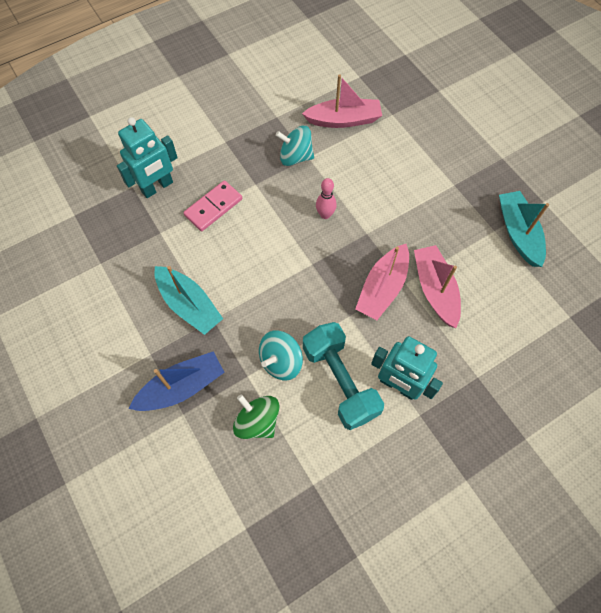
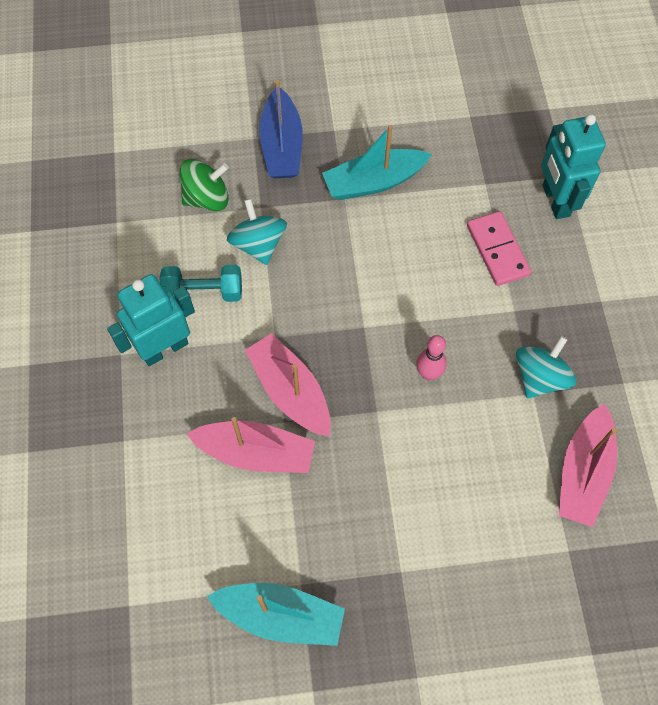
camera: 115 degrees right, 0 degrees up
turquoise dumbbell [303,322,384,430] -> turquoise dumbbell [159,265,242,302], size x0.65

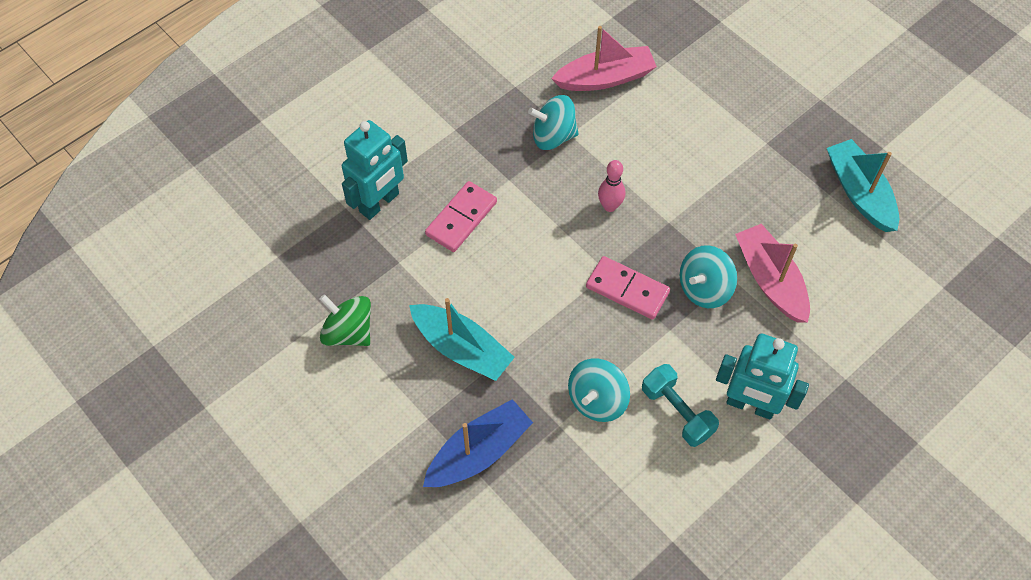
camera: 125 degrees left, 5 degrees down
green spinning top [180,159,229,211] -> green spinning top moved to [319,294,371,346]
pink boat [245,333,331,437] -> turquoise spinning top [680,245,737,308]
none -> pink domino [586,256,670,320]

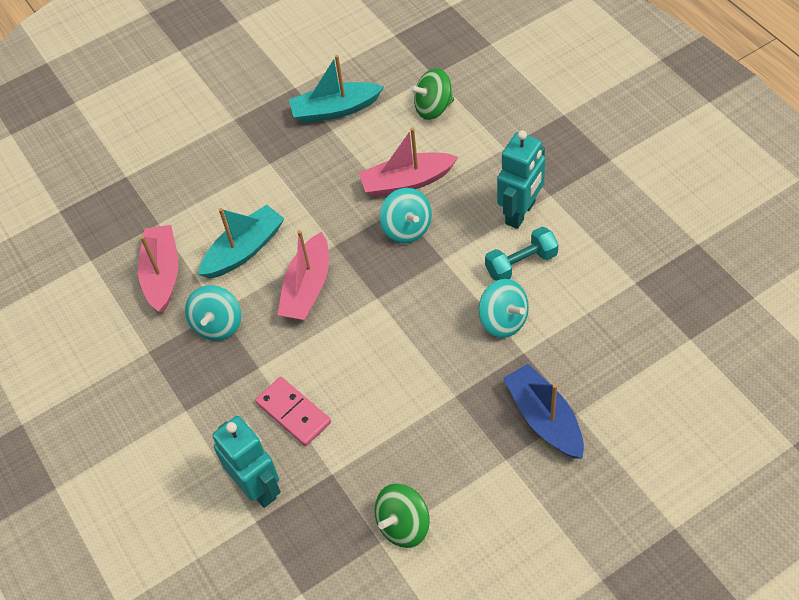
camera: 75 degrees left, 5 degrees down
turquoise boat [409,298,515,381] -> turquoise boat moved to [198,205,285,279]
pink domino [586,256,670,320] -> none
pink bowling pin [598,160,625,212] -> pink boat [277,230,329,320]
none -> green spinning top [410,68,454,120]

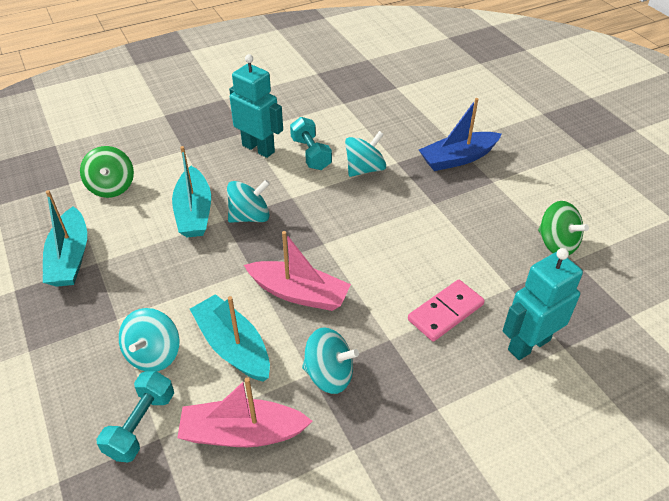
camera: 90 degrees left, 10 degrees down
pink boat [359,128,458,197] -> turquoise boat [172,146,211,238]
none -> turquoise dumbbell [96,371,174,463]
none -> turquoise spinning top [119,308,179,371]

